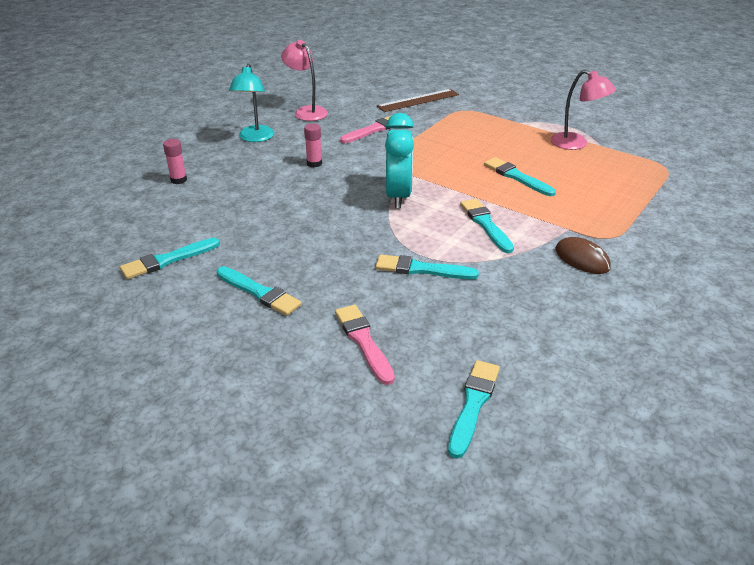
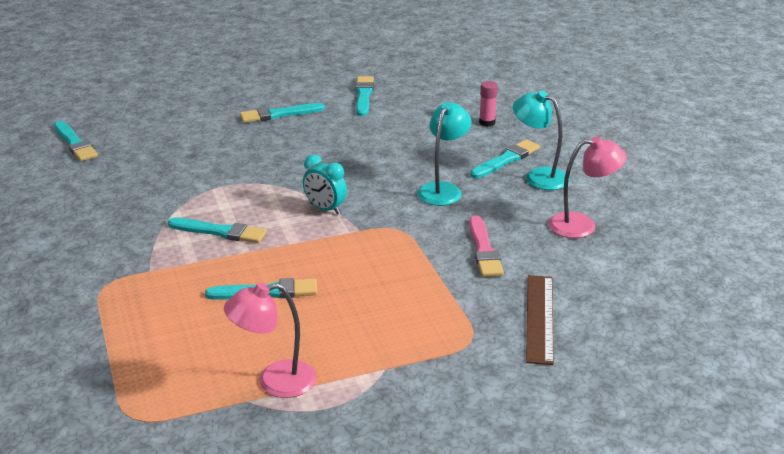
camera: 125 degrees right, 5 degrees down
pink glue stick [304,123,322,167] -> turquoise lamp [417,102,471,206]
pink brush [335,305,395,385] -> none
turquoise brush [376,254,479,279] -> turquoise brush moved to [470,139,540,179]
turquoise clock [385,113,414,208] -> turquoise clock [303,155,347,215], size x0.63
brown mouse [555,237,611,274] -> none

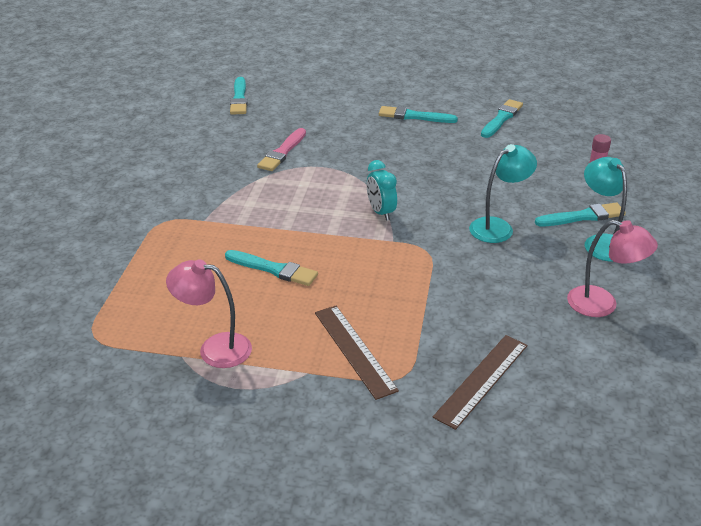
camera: 30 degrees right, 5 degrees up
turquoise brush [168,218,267,243] -> none
pink brush [469,215,504,277] -> pink brush moved to [257,128,306,171]
none -> brown ruler [315,306,399,400]

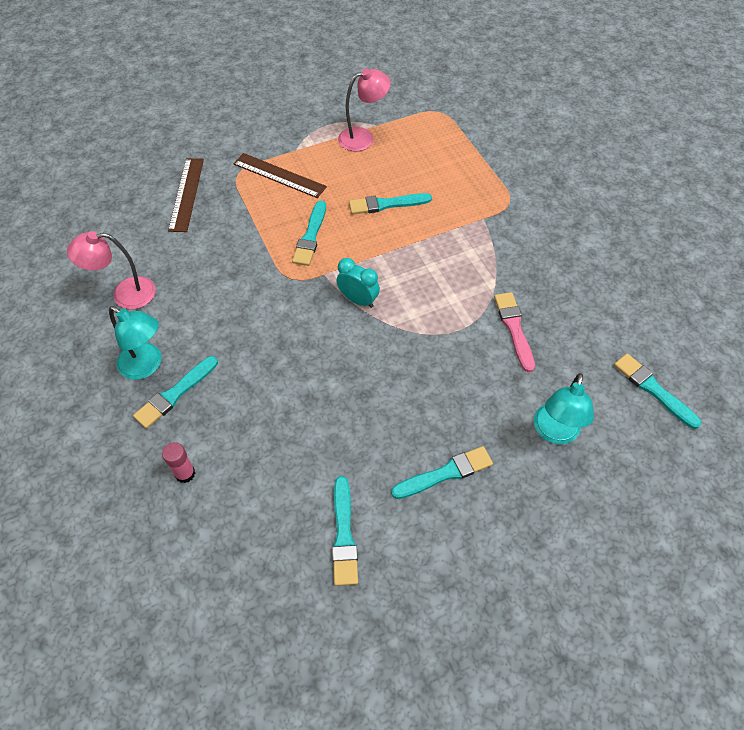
camera: 145 degrees right, 20 degrees up
turquoise lamp [469,144,537,243] -> turquoise lamp moved to [534,373,594,444]
none -> turquoise brush [292,200,326,266]

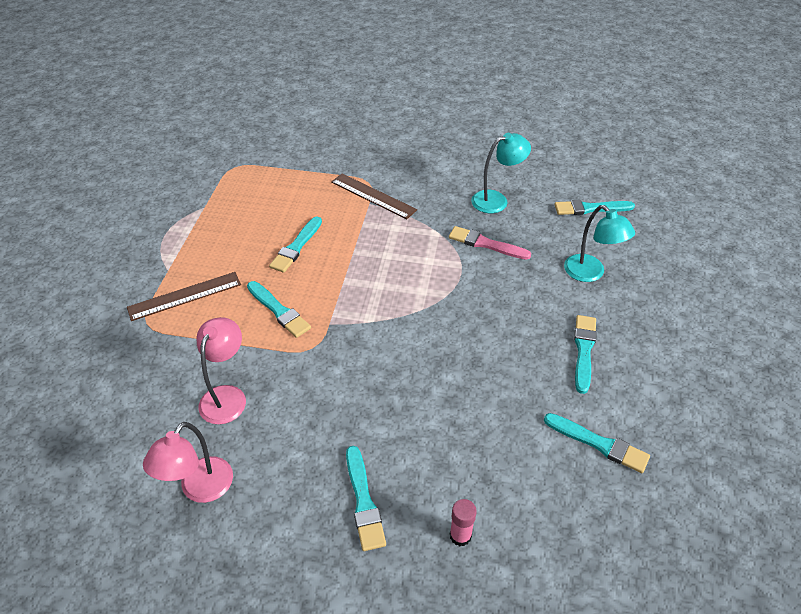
camera: 55 degrees left, 10 degrees down
turquoise lamp [109,306,161,380] -> turquoise lamp moved to [471,133,531,213]
brown ruler [168,158,204,232] -> brown ruler moved to [331,174,417,219]
turquoise clock [336,258,380,308] -> none
pink lamp [338,68,391,151] -> pink lamp moved to [197,317,246,424]

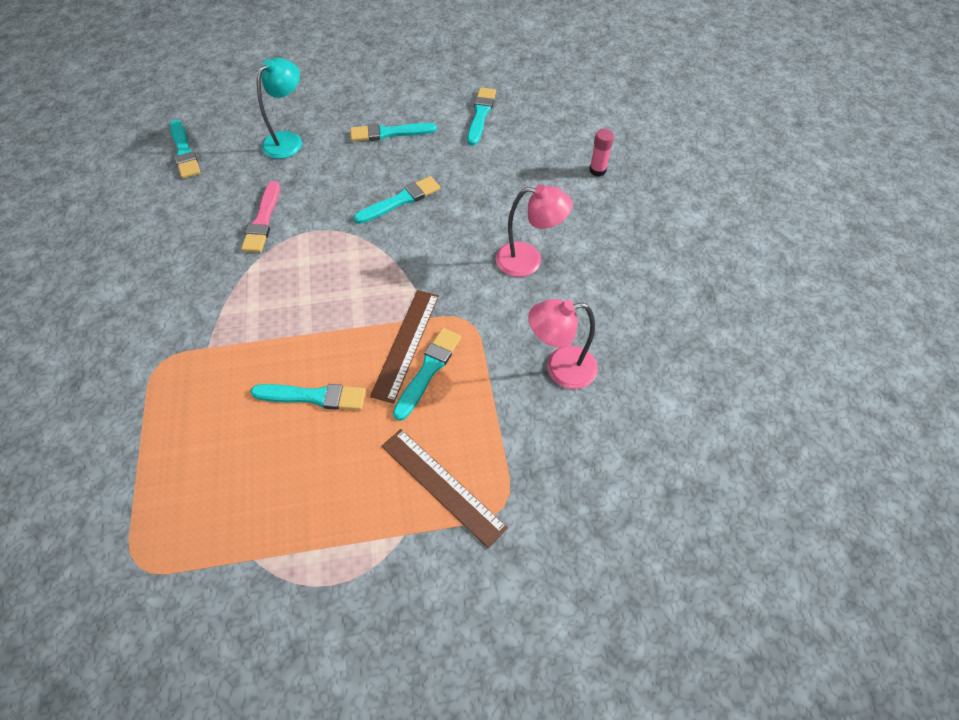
camera: 110 degrees left, 10 degrees up
pink lamp [143,422,233,503] -> pink lamp moved to [496,185,573,277]
brown ruler [331,174,417,219] -> brown ruler moved to [370,290,439,404]
turquoise brush [346,446,386,551] -> turquoise brush moved to [354,176,440,224]
turquoise lamp [471,133,531,213] -> none

